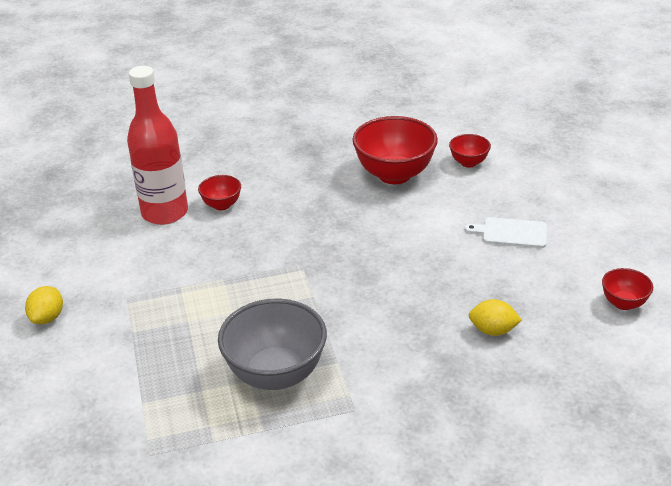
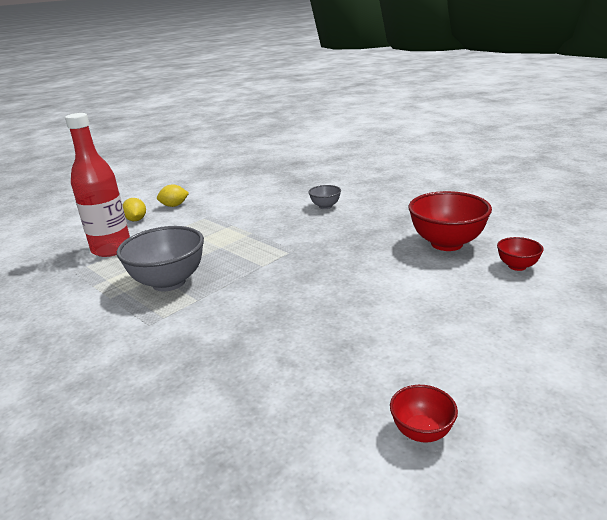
camera: 60 degrees right, 10 degrees down
red bottle [127,66,188,225] -> red bottle moved to [65,113,130,257]
red bowl [198,175,241,210] -> grey bowl [308,185,341,209]
white cutting board [465,217,547,248] -> none
yellow lemon [469,299,522,336] -> yellow lemon moved to [123,198,146,221]

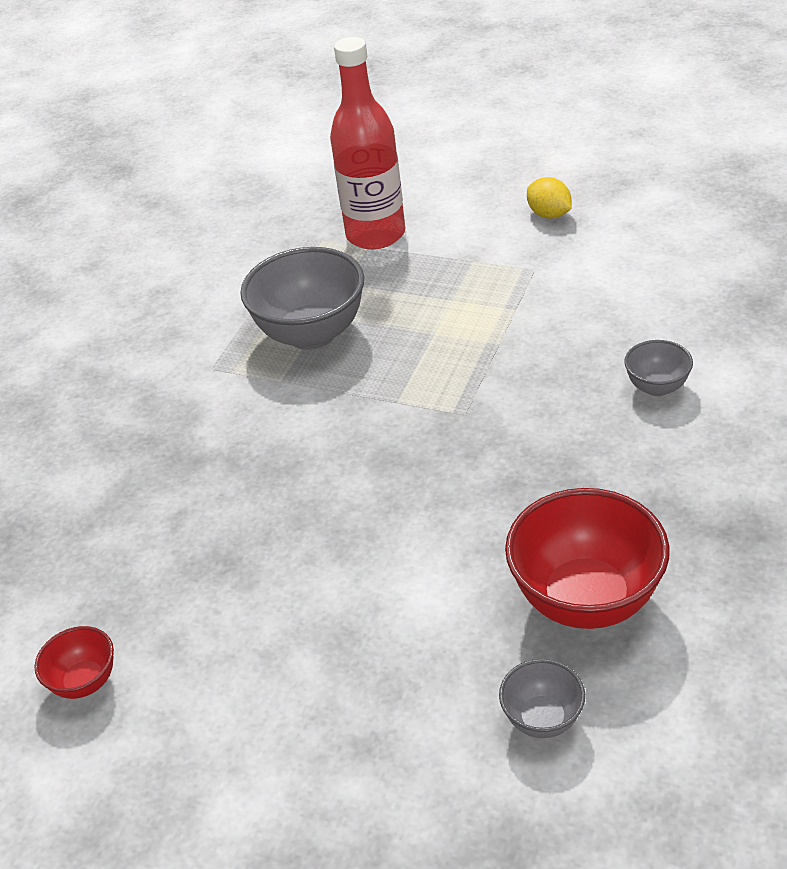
camera: 70 degrees right, 15 degrees up
yellow lemon [123,198,146,221] -> none
red bowl [497,237,544,271] -> grey bowl [499,659,585,738]

